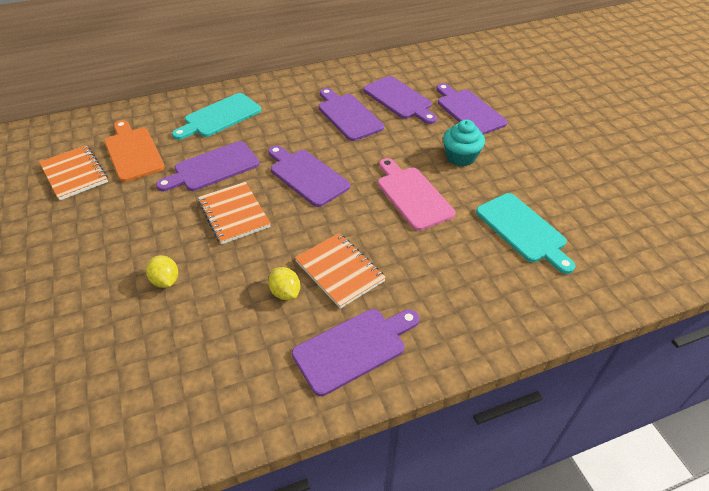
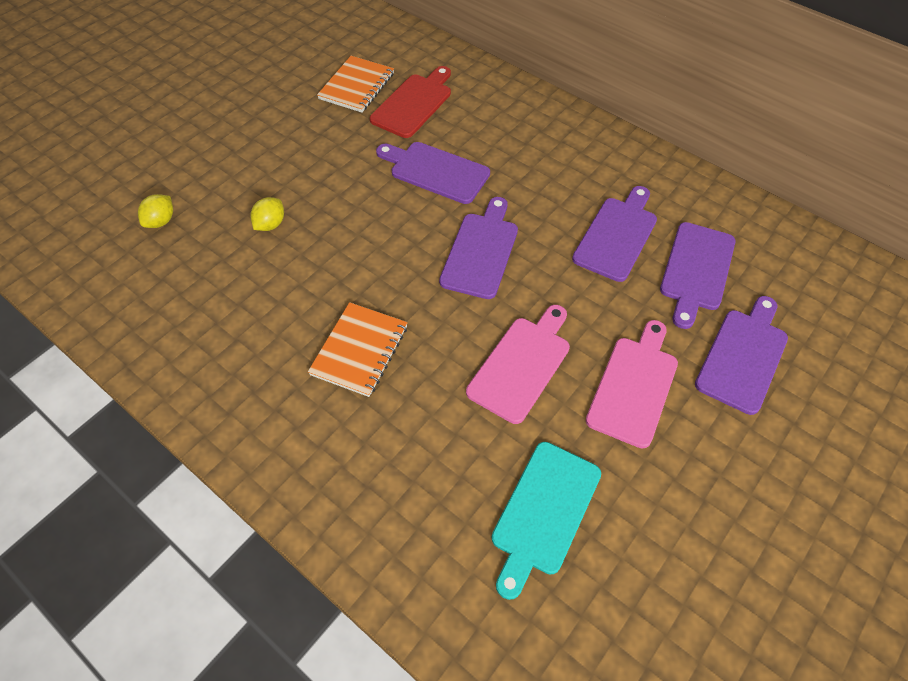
camera: 60 degrees right, 10 degrees up
orange cutting board [105,120,165,182] -> red cutting board [370,66,451,138]
turquoise cutting board [172,93,261,140] -> none
orange notebook [198,182,271,244] -> none
yellow lemon [268,267,300,300] -> yellow lemon moved to [138,194,173,228]
purple cutting board [292,309,419,396] -> none
turquoise cupcake [443,120,485,166] -> pink cutting board [586,320,678,448]

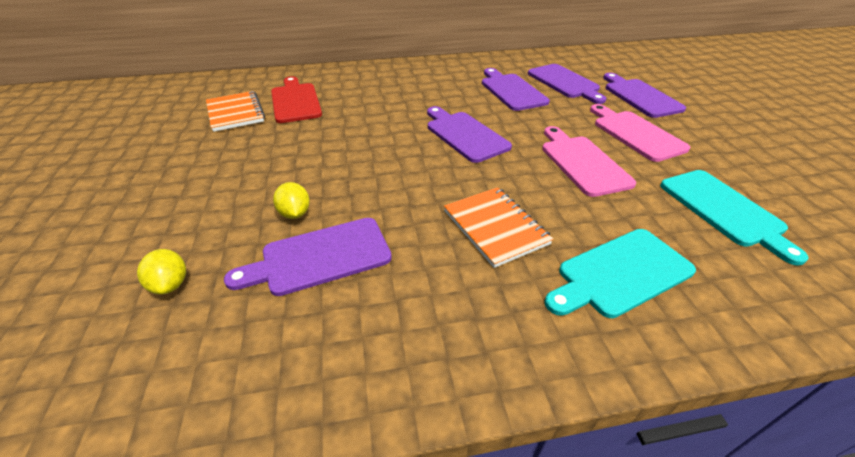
camera: 50 degrees left, 15 degrees down
purple cutting board [376,142,490,204] -> purple cutting board moved to [224,218,392,296]
none -> turquoise cutting board [545,229,696,318]

